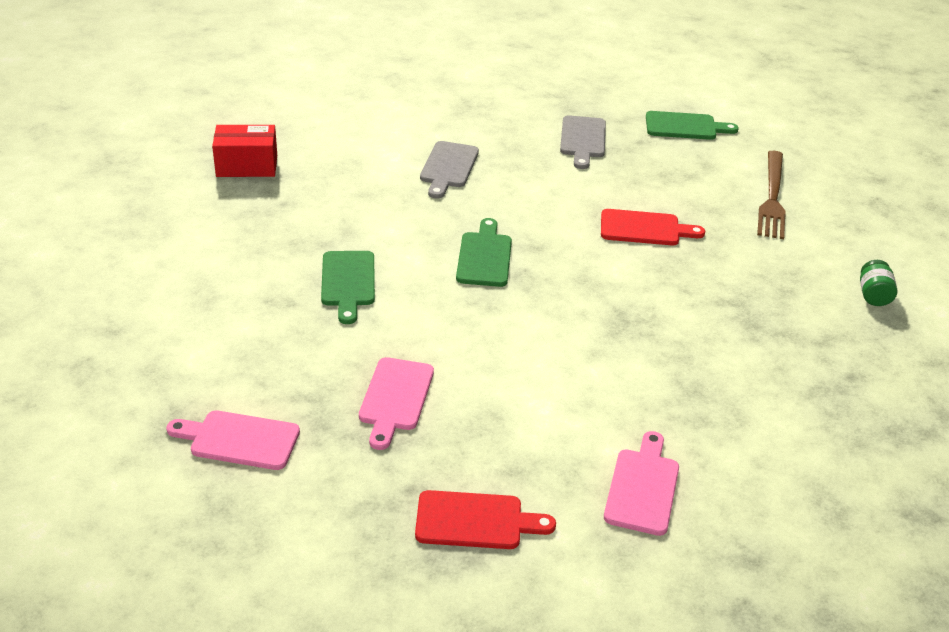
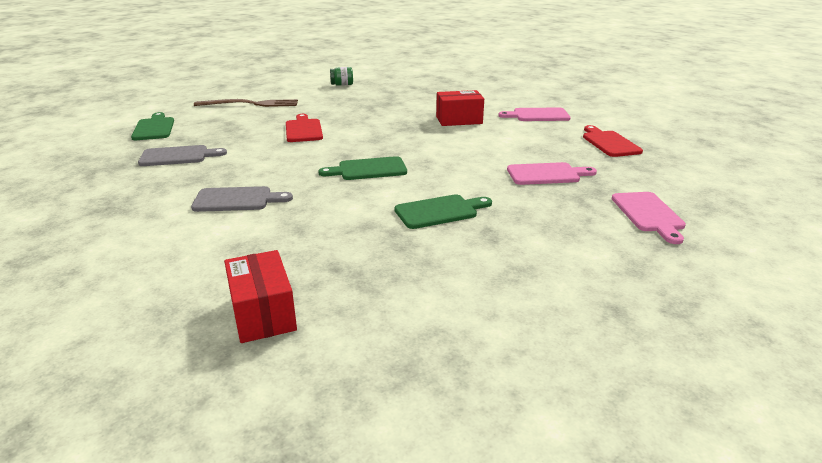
camera: 105 degrees left, 10 degrees down
none -> red box [436,90,484,126]

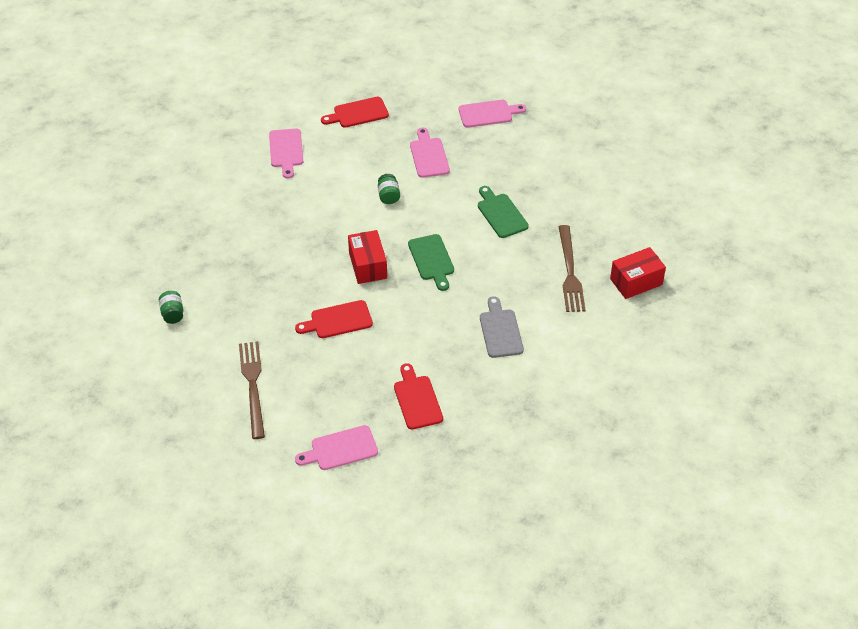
camera: 95 degrees left, 20 degrees up
green cutting board [131,112,174,140] -> pink cutting board [295,425,378,470]
grey cutting board [138,145,227,166] -> red cutting board [394,363,443,430]
red box [436,90,484,126] -> red box moved to [348,230,387,284]
none -> green jar [378,174,400,204]
none -> brown fork [558,225,586,312]

